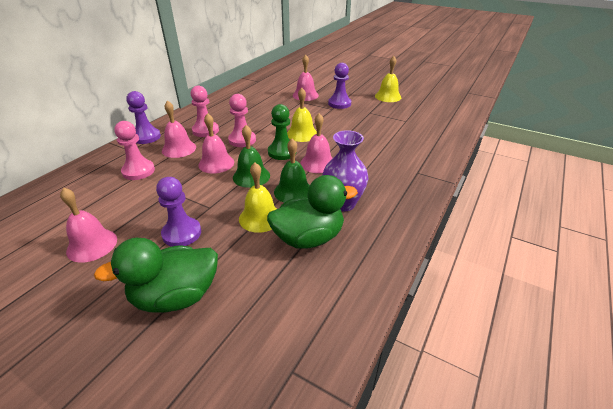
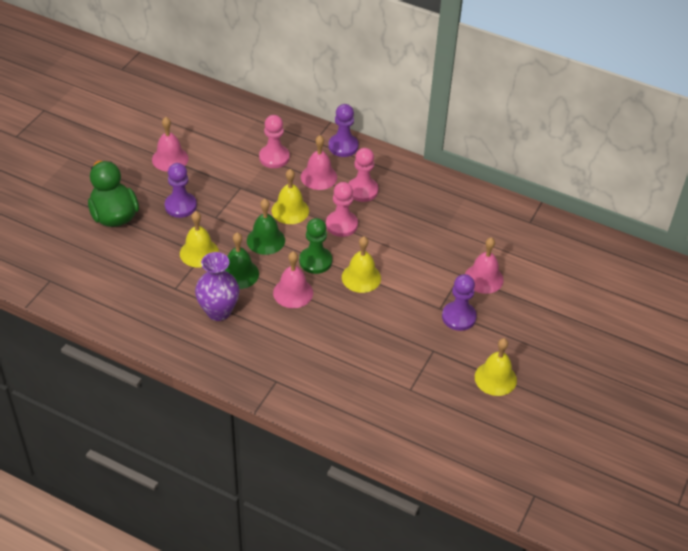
camera: 85 degrees right, 10 degrees up
pink bell [198,113,234,173] -> yellow bell [272,169,309,224]
green duck [267,175,358,249] -> none

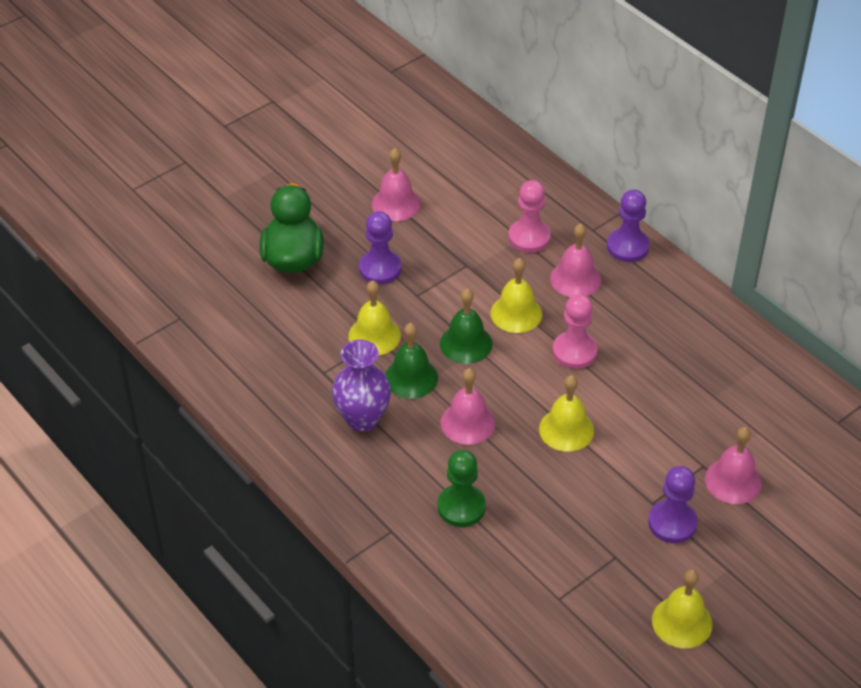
camera: 25 degrees right, 0 degrees up
green pawn [299,218,332,274] -> green pawn moved to [438,450,486,527]
pink pawn [349,148,379,202] -> none

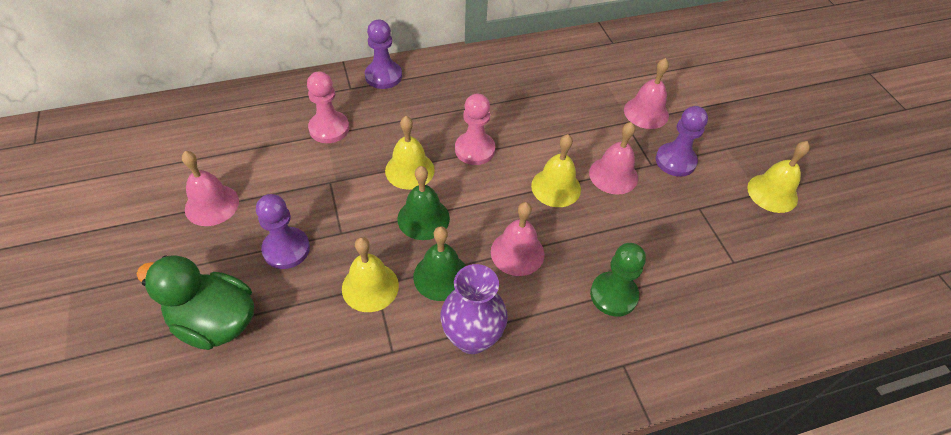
camera: 70 degrees left, 5 degrees up
pink bell [550,224,601,297] -> pink bell moved to [589,122,638,195]

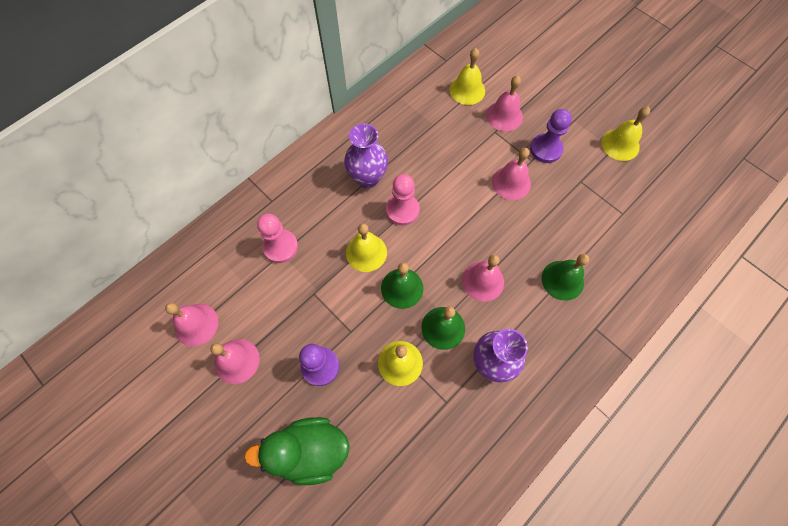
camera: 25 degrees left, 15 degrees up
purple pawn [365,20,402,89] -> none
yellow bell [531,134,581,207] -> yellow bell moved to [449,48,485,105]
green pawn [590,243,646,317] -> green bell [542,254,589,301]
none -> pink bell [165,303,218,346]
none -> purple vase [344,123,388,188]

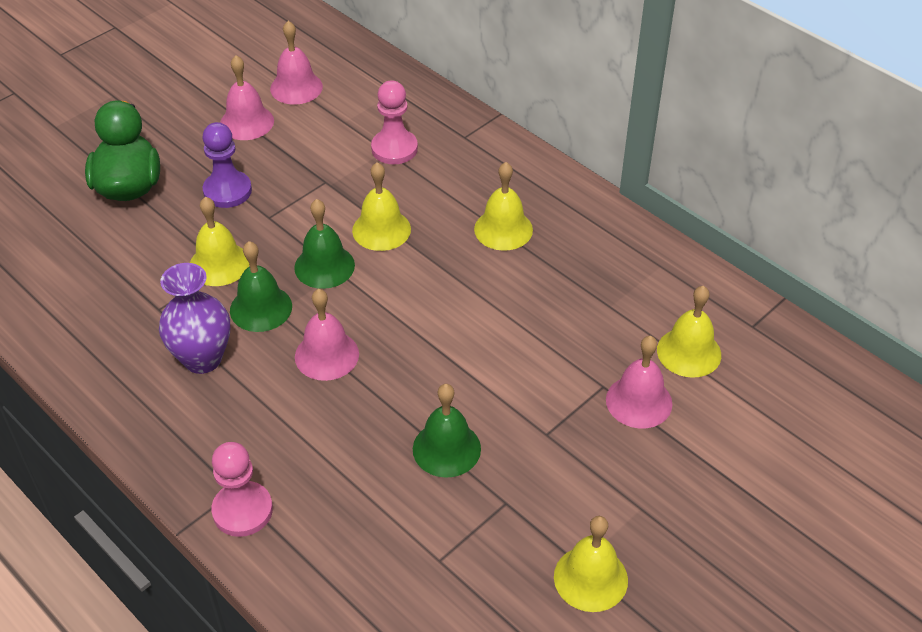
camera: 90 degrees right, 20 degrees down
purple vase [344,123,388,188] -> yellow bell [474,162,533,251]
pink pawn [386,174,420,226] -> pink pawn moved to [211,442,273,537]
pink bell [492,148,531,200] -> none
purple pawn [530,109,572,163] -> none
green bell [542,254,589,301] -> green bell moved to [413,384,481,478]

